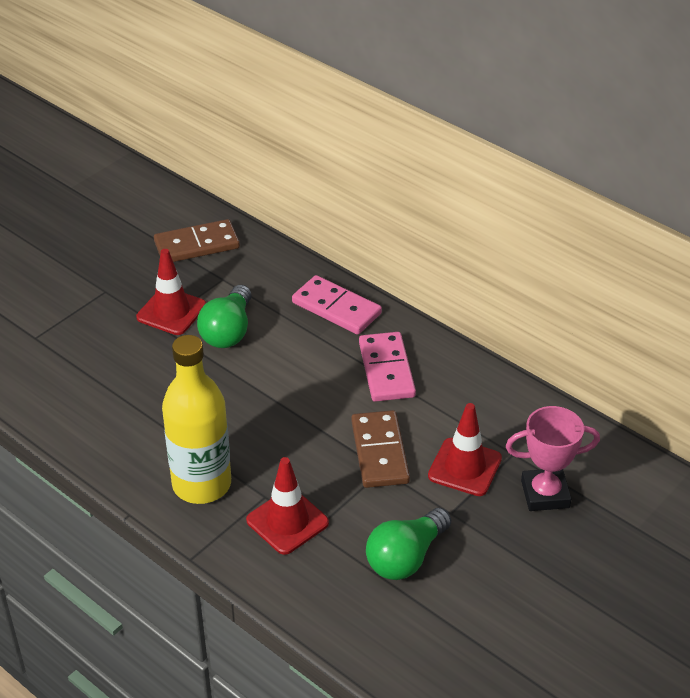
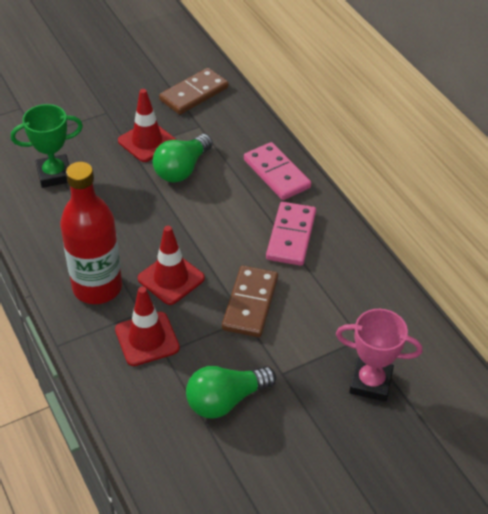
camera: 20 degrees right, 5 degrees up
brown domino [154,219,240,262] -> brown domino turned 45 degrees counterclockwise [159,68,229,115]
yellow bottle [162,335,231,504] -> red bottle [60,162,122,304]
red traffic cone [428,403,502,496] -> red traffic cone moved to [138,226,205,305]
none -> green trophy [11,104,83,188]

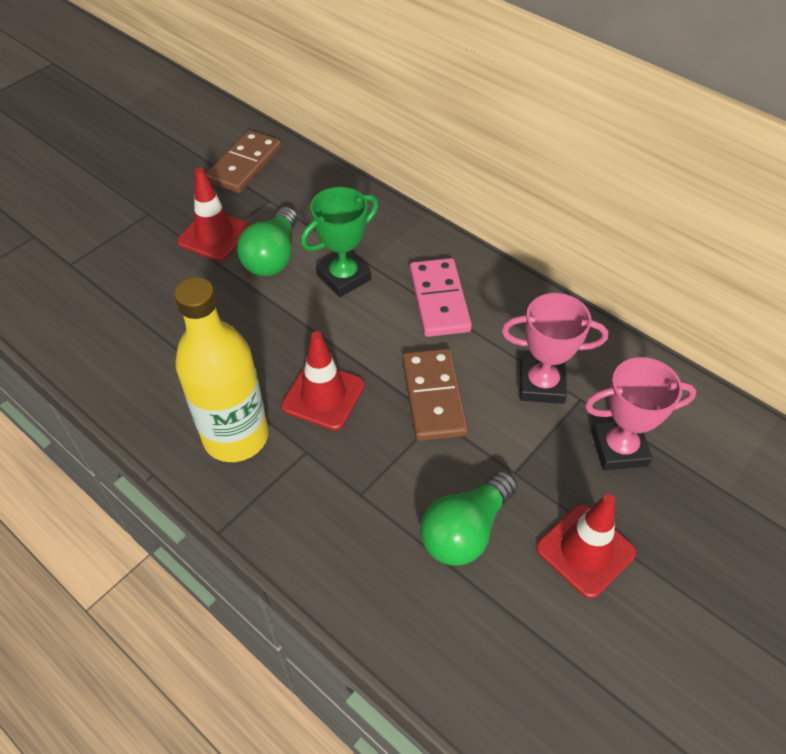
camera: 20 degrees left, 5 degrees up
green trophy [11,104,83,188] -> green trophy moved to [301,187,378,297]
red bottle [60,162,122,304] -> yellow bottle [174,277,269,462]
red traffic cone [115,287,180,366] -> red traffic cone moved to [536,494,637,598]
pink domino [244,142,311,200] -> none
none -> pink trophy [501,293,608,404]

